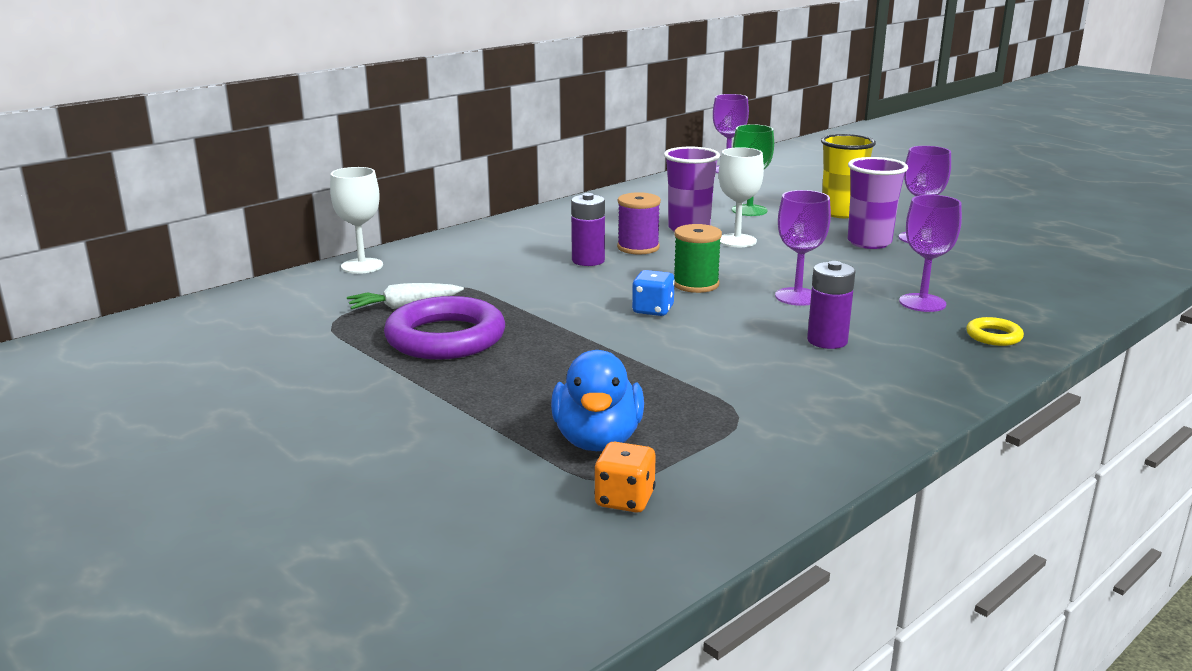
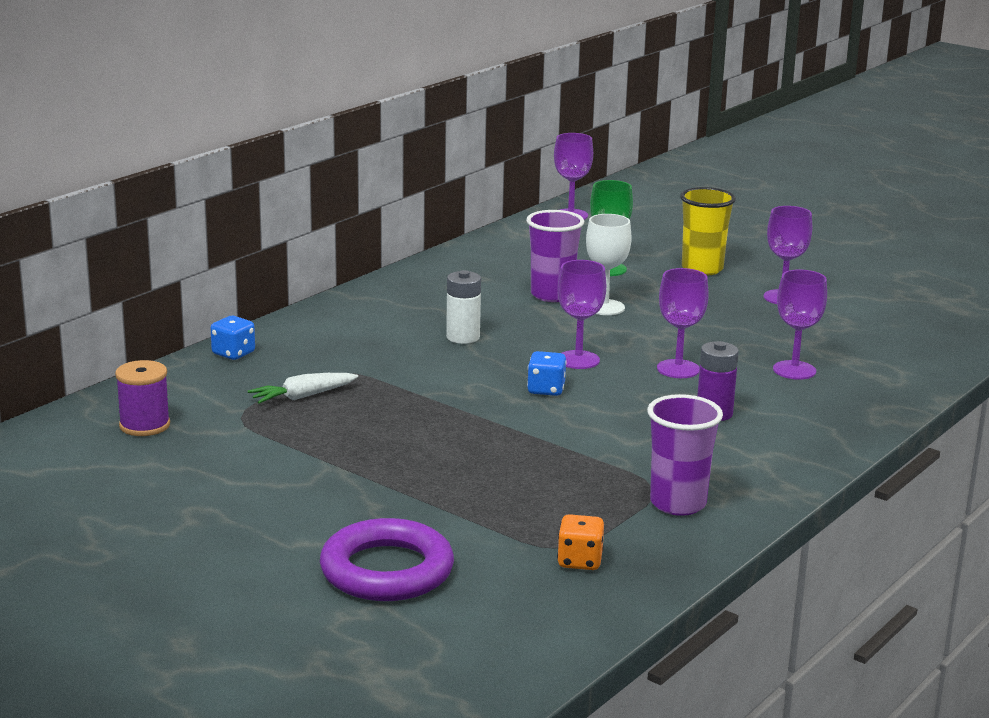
camera: 10 degrees left, 0 degrees up
white goblet [330,167,383,274] -> blue dice [211,316,255,360]
purple ring [384,296,505,360] -> purple ring moved to [320,518,454,601]
blue duck [551,350,644,451] -> none
purple battery [571,193,605,266] -> white battery [446,270,481,344]
purple spool [617,192,661,255] -> purple spool moved to [115,360,170,436]
green spool [674,224,722,293] -> purple goblet [558,260,606,369]
purple cup [848,157,908,249] -> purple cup moved to [647,394,723,516]
yellow ring [966,317,1024,346] -> none

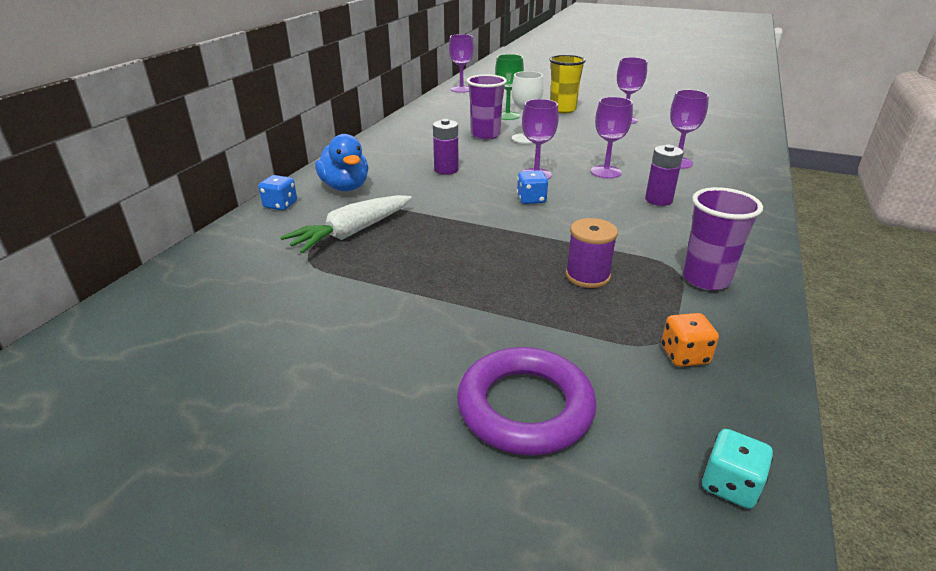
camera: 15 degrees left, 10 degrees up
purple spool [115,360,170,436] -> purple spool moved to [565,218,618,288]
white carrot [248,373,358,404] -> white carrot [280,195,412,253], size x1.55
white battery [446,270,481,344] -> purple battery [433,119,459,175]
none -> blue duck [315,134,369,191]
none -> turquoise dice [702,429,773,509]

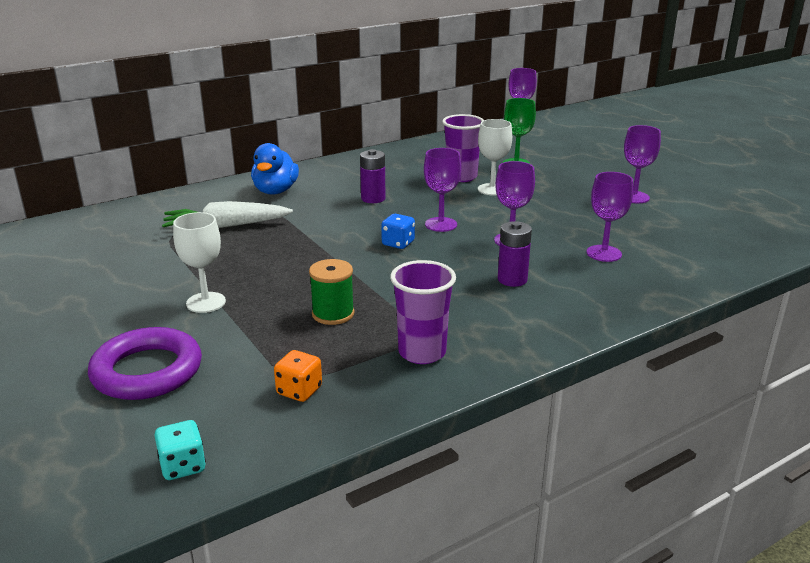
camera: 35 degrees right, 5 degrees down
blue dice [258,175,297,210] -> none
yellow cup [549,55,586,113] -> none
purple spool [565,218,618,288] -> green spool [309,259,354,325]
none -> white goblet [173,212,226,313]

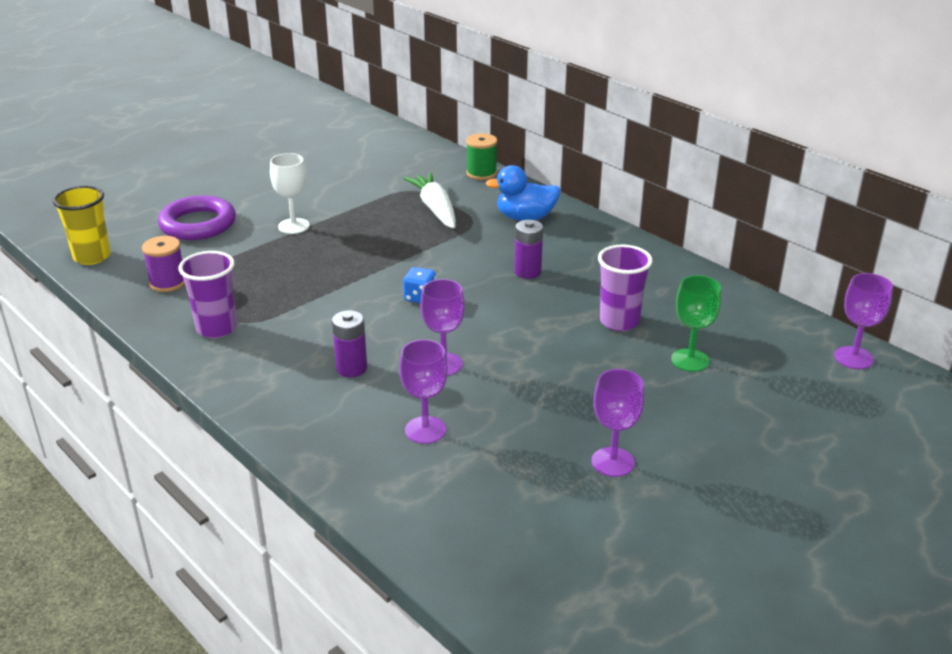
camera: 80 degrees right, 5 degrees up
turquoise dice [154,420,206,480] -> yellow cup [53,186,111,265]
orange dice [274,350,322,402] -> purple spool [142,236,185,292]
green spool [309,259,354,325] -> green spool moved to [466,133,497,180]
purple goblet [424,148,461,232] -> none
white goblet [478,119,512,196] -> none

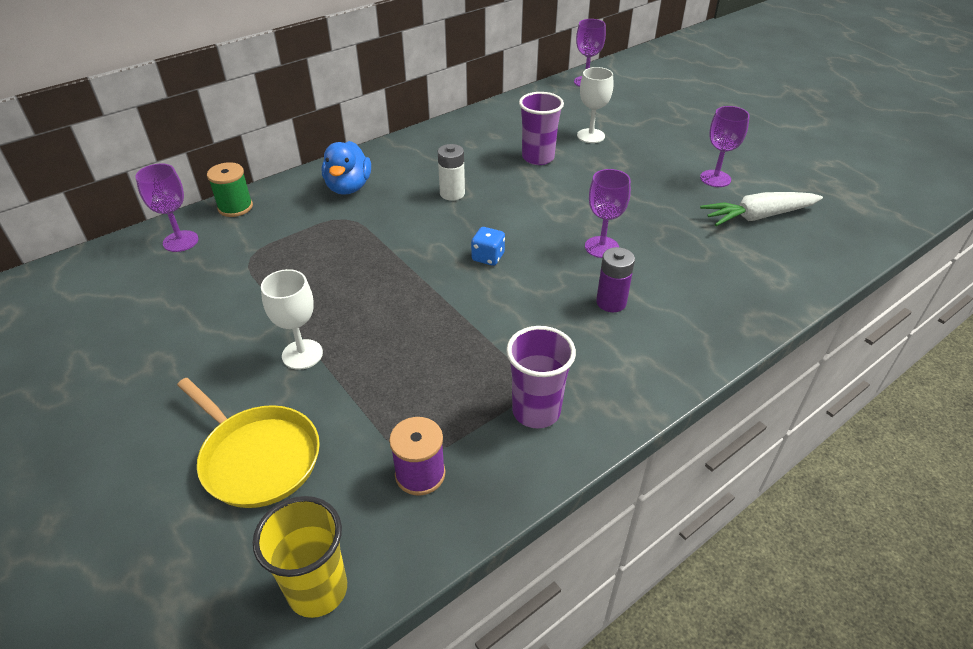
camera: 85 degrees left, 10 degrees up
purple ring [158,195,236,240] -> yellow pan [177,378,320,508]
purple goblet [399,339,448,444] -> purple goblet moved to [135,163,198,252]
white carrot [403,173,456,229] -> white carrot moved to [700,192,823,226]
purple battery [514,220,543,279] -> white battery [438,144,465,201]
green goblet [671,275,721,372] -> white goblet [577,67,613,143]

